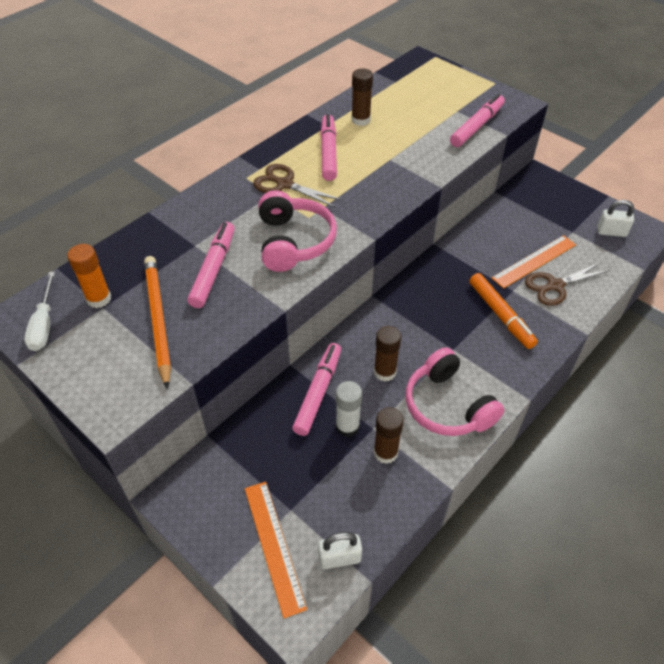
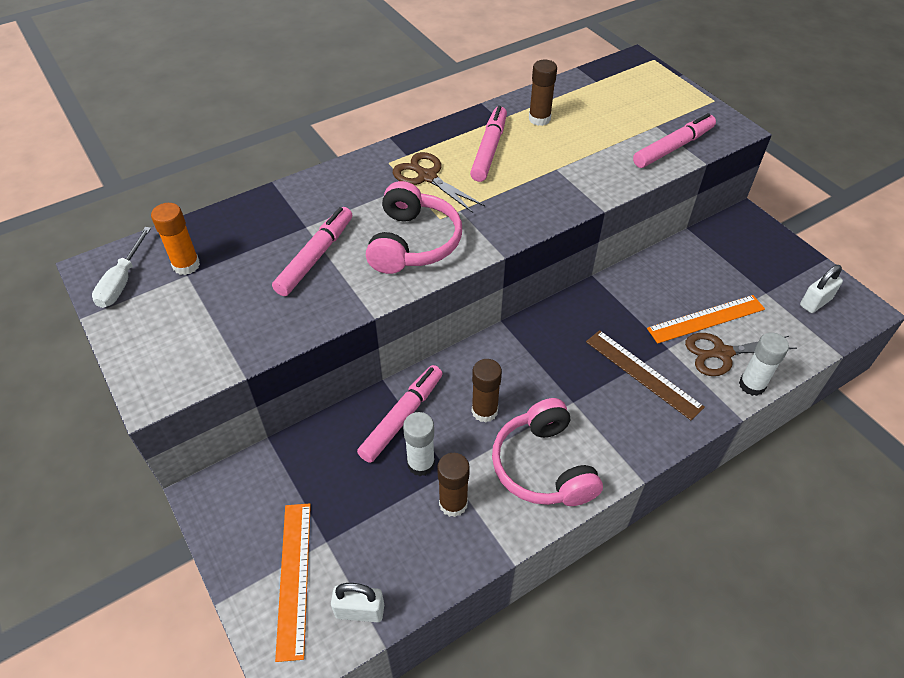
camera: 15 degrees right, 0 degrees up
orange pencil [144,256,171,389] -> none
orange marker [469,273,538,349] -> brown ruler [586,330,705,420]
white padlock [597,200,634,237] -> white padlock turned 60 degrees counterclockwise [800,265,843,313]
none -> white glue stick [739,332,789,396]

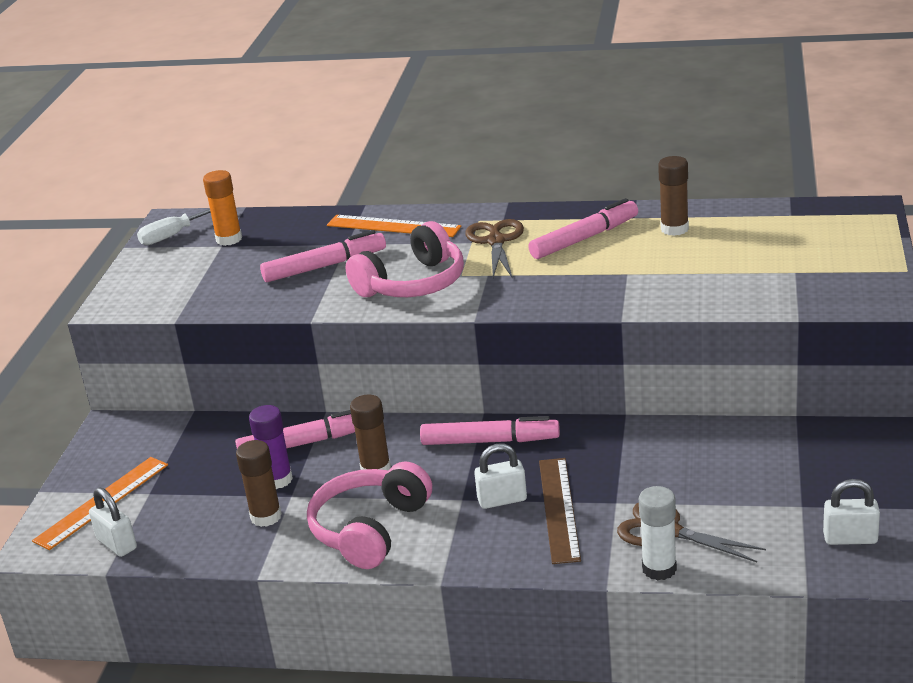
camera: 45 degrees right, 20 degrees down
white glue stick [403,412,435,476] -> purple glue stick [249,405,293,489]
pink marker [633,113,716,168] -> pink marker moved to [420,416,560,445]
orange ruler [647,295,765,344] -> orange ruler moved to [327,215,461,237]
none -> white padlock [474,443,527,509]

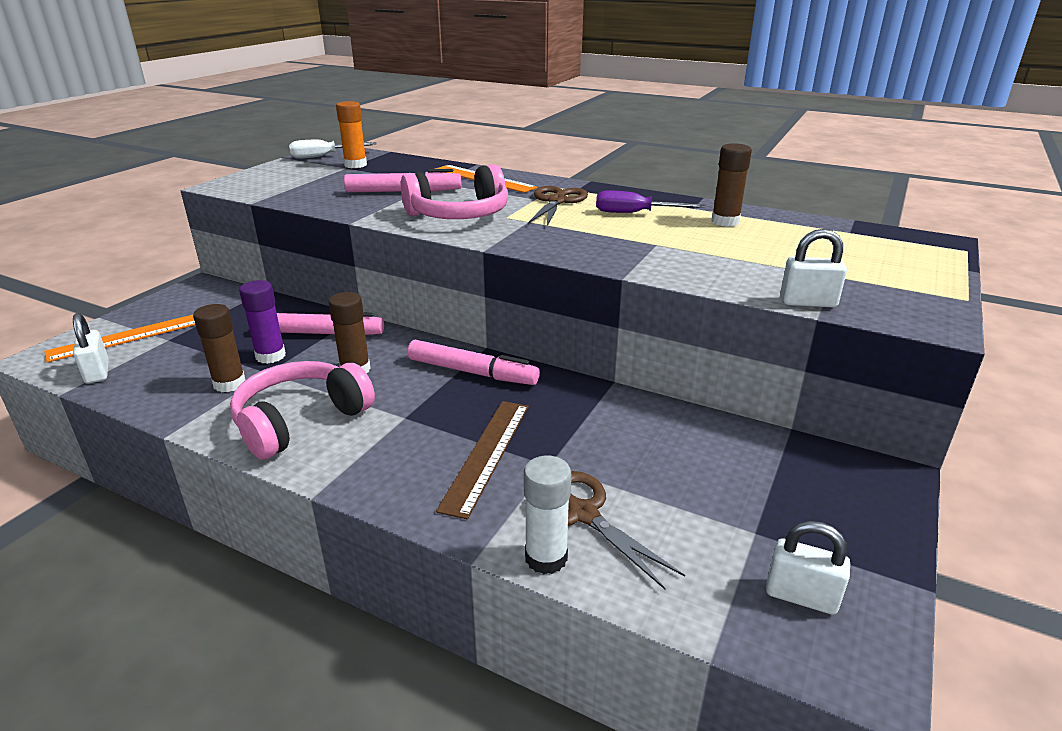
camera: 15 degrees right, 0 degrees up
white padlock [474,443,527,509] -> white padlock moved to [780,229,847,307]
pink marker [528,198,638,259] -> purple screwdriver [596,190,706,213]

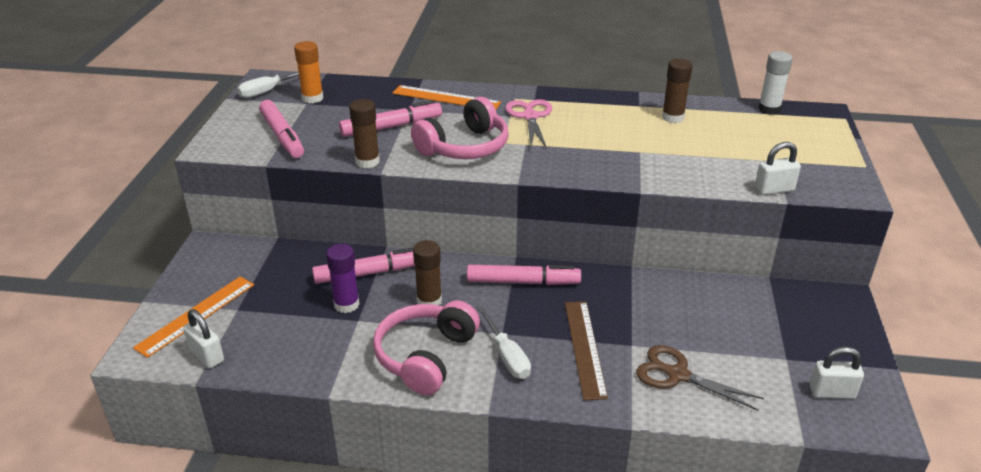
camera: 20 degrees left, 5 degrees up
brown glue stick [193,304,245,392] -> brown glue stick moved to [349,99,380,168]
white glue stick [524,456,571,574] -> white glue stick moved to [758,51,793,115]
brown scissors [528,186,588,226] -> pink scissors [505,99,552,149]
purple screwdriver [596,190,706,213] -> none
none -> pink marker [259,100,304,158]
none -> white screwdriver [477,306,531,379]

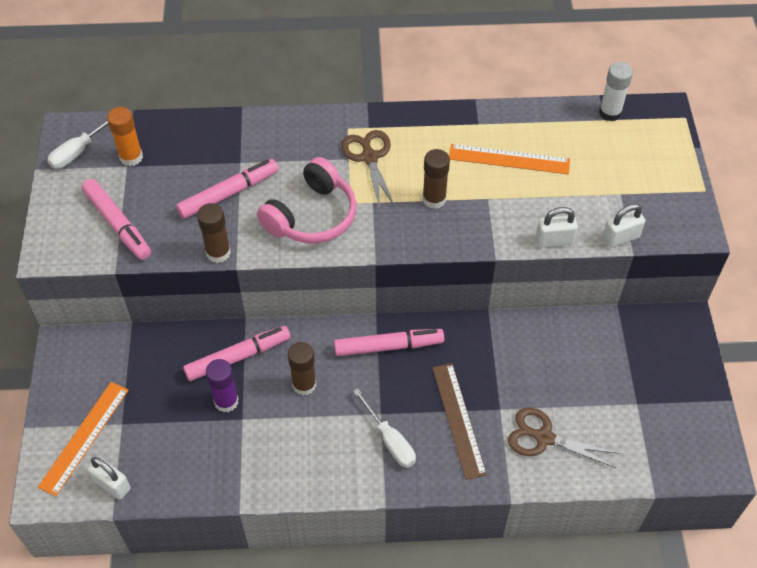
camera: 10 degrees left, 20 degrees up
pink headphones [373,300,480,395] -> none
orange ruler [392,85,501,109] -> orange ruler moved to [449,144,570,174]
pink scissors [505,99,552,149] -> brown scissors [341,130,396,210]
brown glue stick [662,59,693,123] -> brown glue stick moved to [422,149,450,209]
white padlock [810,347,864,399] -> white padlock moved to [536,207,578,248]

